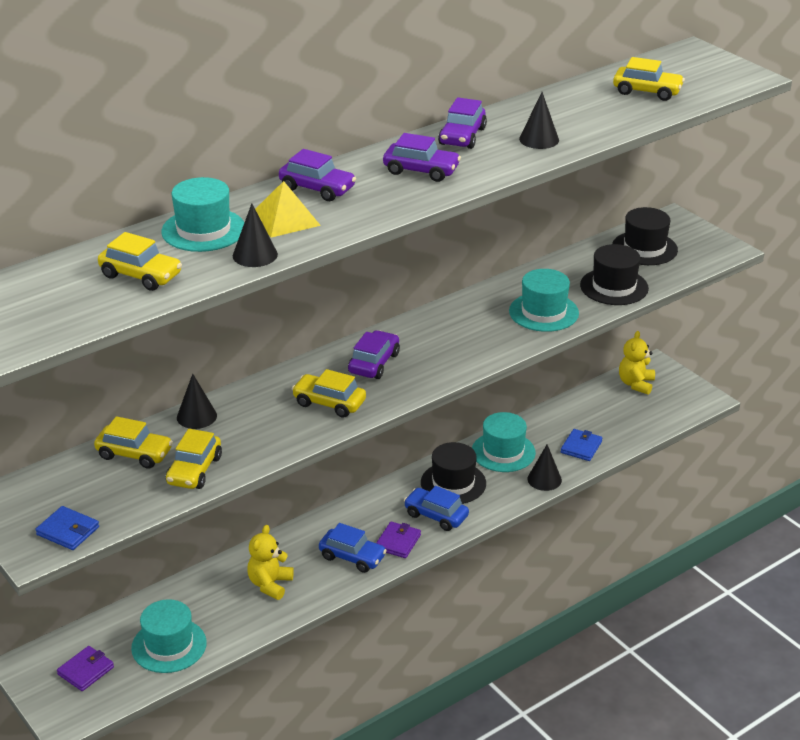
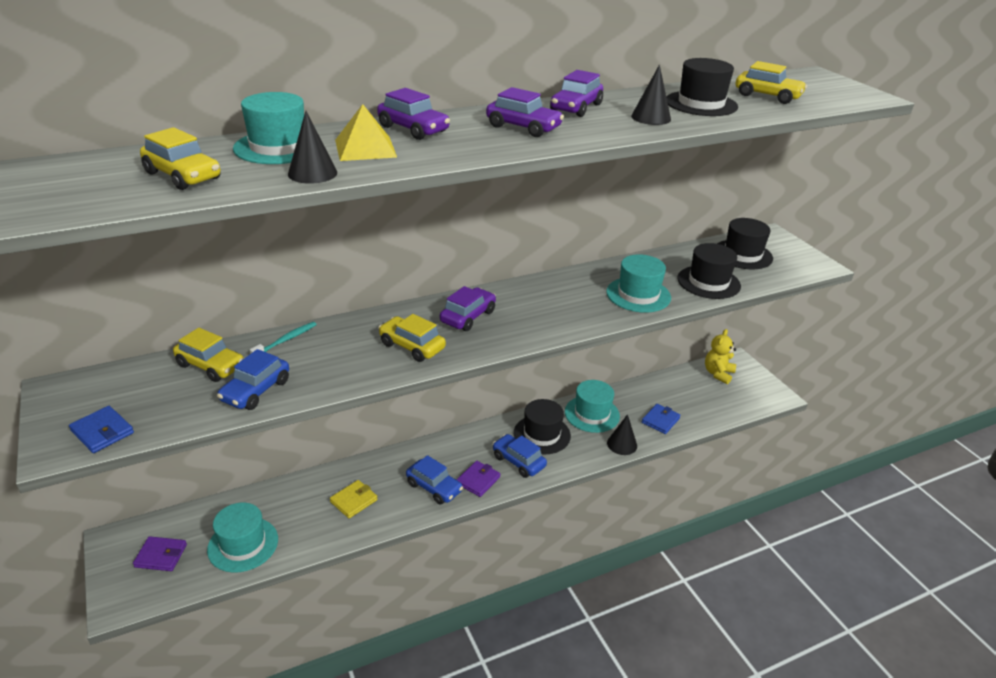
camera: 10 degrees right, 0 degrees up
purple wallet [57,646,114,691] -> purple wallet turned 45 degrees clockwise [133,536,187,571]
yellow car [166,429,222,489] -> blue car [217,349,289,410]
black cone [177,374,217,429] -> turquoise toothbrush [250,322,317,354]
yellow teddy bear [247,525,294,600] -> yellow wallet [330,480,378,519]
none -> black hat [666,58,738,116]

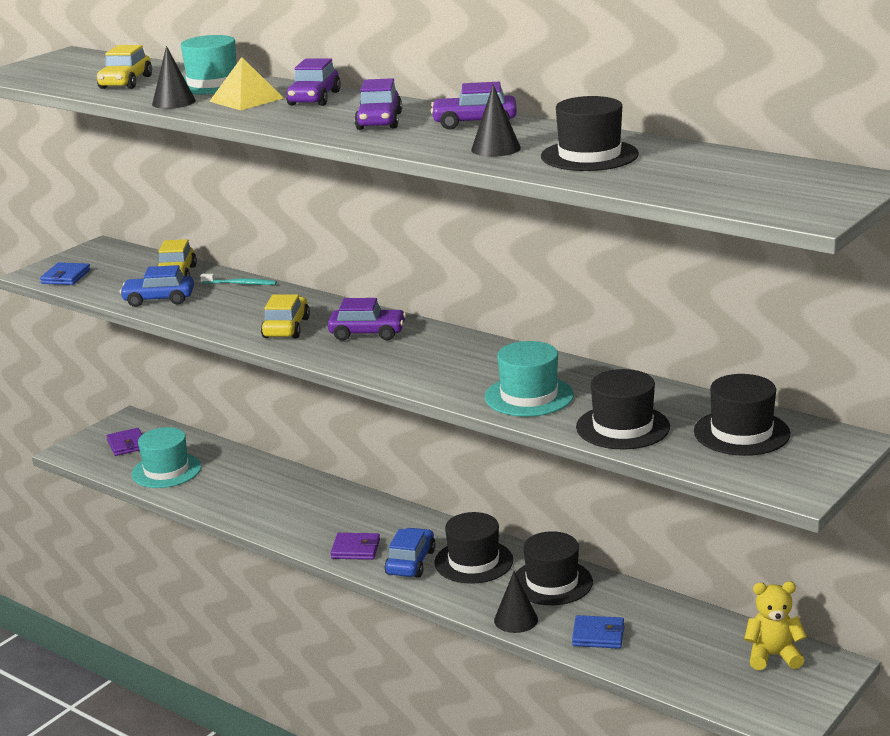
camera: 65 degrees right, 10 degrees down
yellow wallet [330,480,378,519] -> none
blue car [406,455,463,505] -> none
turquoise hat [565,380,620,433] -> black hat [516,531,593,605]
yellow car [736,61,807,104] -> none

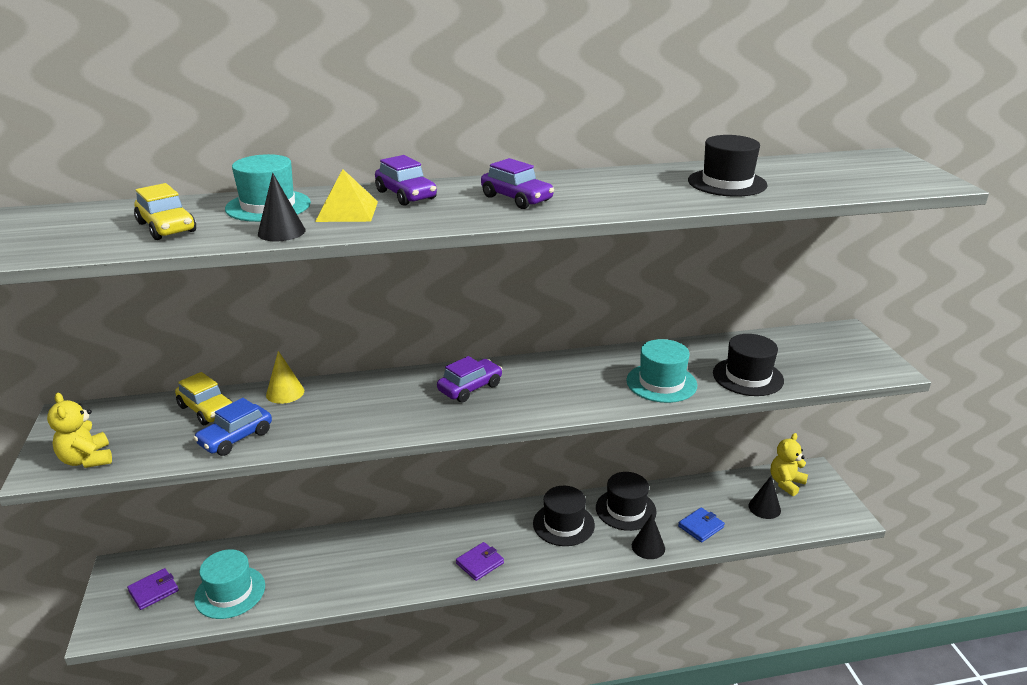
camera: 50 degrees left, 5 degrees up
blue wallet [40,262,90,285] -> yellow teddy bear [47,393,112,468]
purple wallet [107,428,142,456] -> purple wallet turned 60 degrees counterclockwise [127,568,179,610]
turquoise toothbrush [200,274,277,285] -> yellow cone [266,351,304,404]
yellow car [261,294,310,338] -> none
blue car [384,528,436,578] -> none
purple car [431,82,517,130] -> none
black cone [471,84,521,157] -> black cone moved to [748,476,781,519]
black hat [694,374,790,456] -> none

